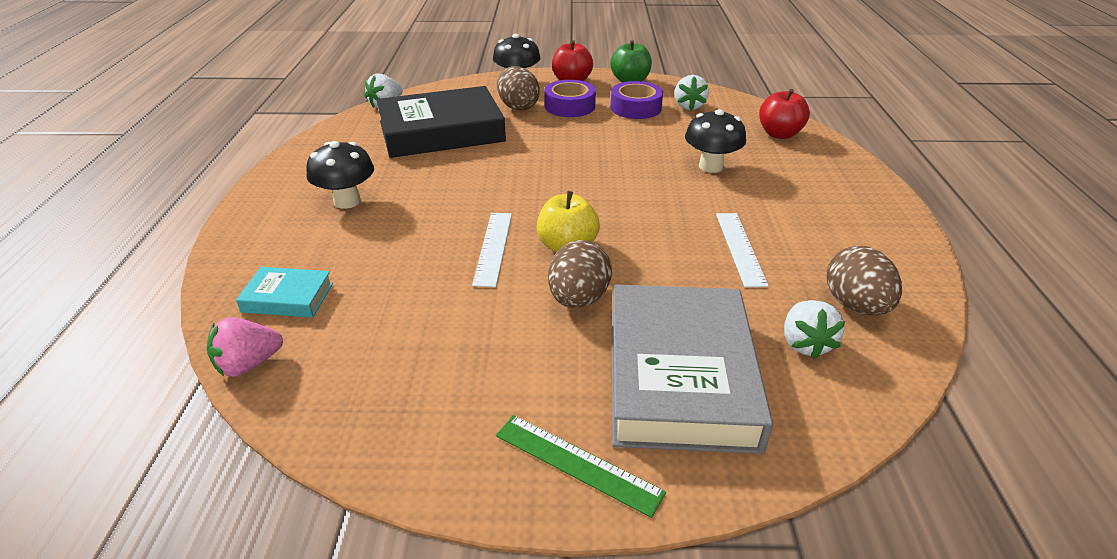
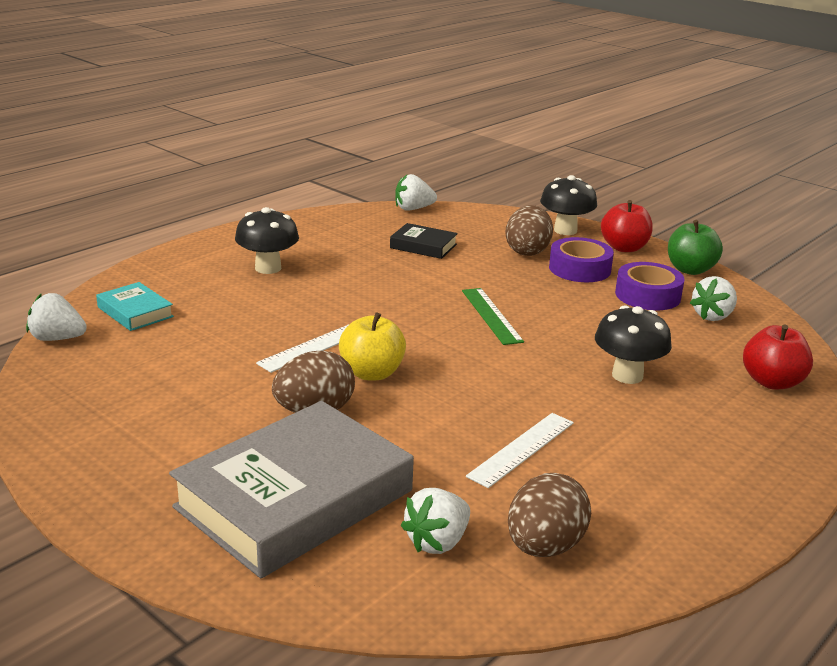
camera: 40 degrees right, 10 degrees down
pink strawberry [207,317,283,377] -> white strawberry [26,293,87,341]
black book [376,86,506,158] -> black book [390,223,458,259], size x0.45
green ruler [496,415,666,518] -> green ruler moved to [462,288,524,345]

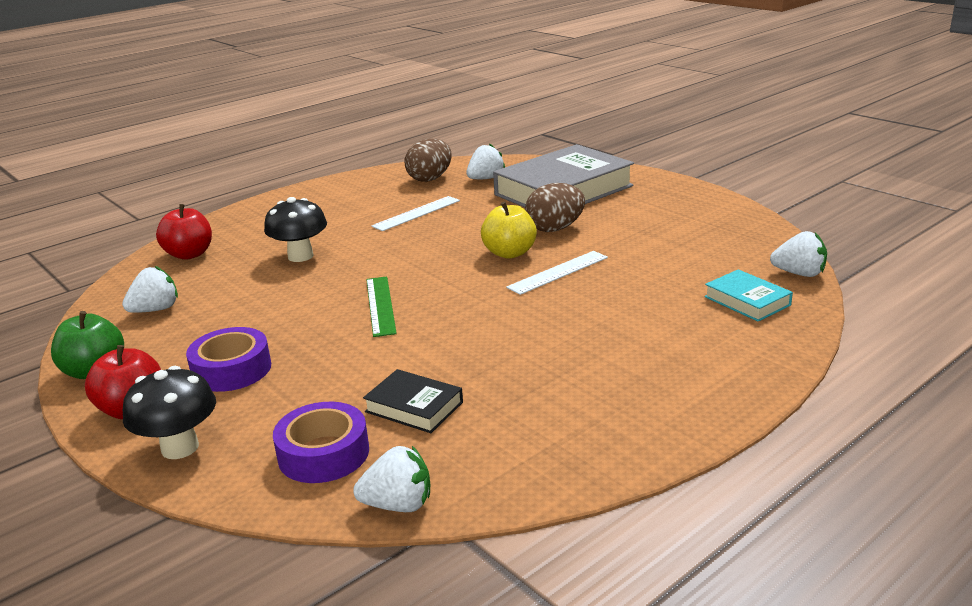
camera: 170 degrees left, 0 degrees up
black mushroom [235,207,299,274] -> none
brown egg [505,205,553,256] -> none
purple tape [615,262,685,310] -> purple tape moved to [273,402,369,483]

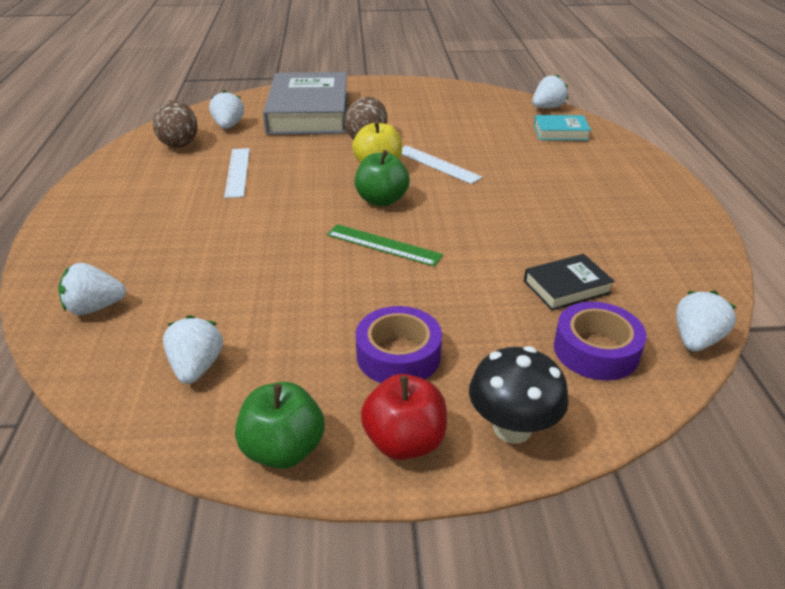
camera: 55 degrees left, 10 degrees up
red apple [156,204,212,260] -> white strawberry [58,263,126,315]
black mushroom [264,197,327,262] -> none
white ruler [506,251,608,295] -> white ruler turned 45 degrees counterclockwise [401,145,483,184]
none -> green apple [355,150,410,206]

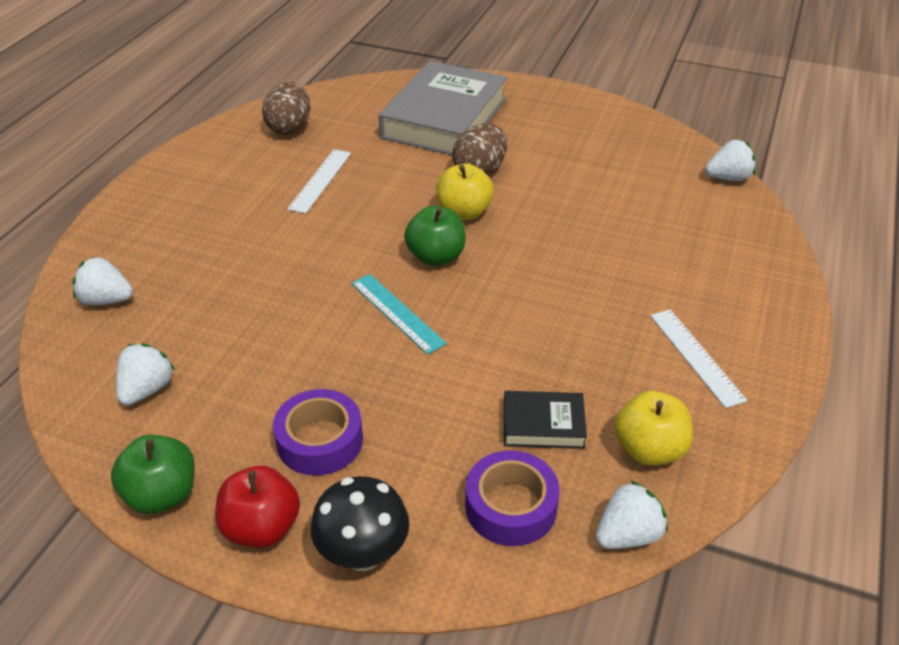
camera: 25 degrees right, 5 degrees up
white strawberry [209,90,244,129] -> none
green ruler [327,224,443,266] -> turquoise ruler [351,274,447,355]
white ruler [401,145,483,184] -> white ruler moved to [650,309,747,408]
turquoise book [534,115,591,140] -> none
none -> yellow apple [614,391,693,466]

